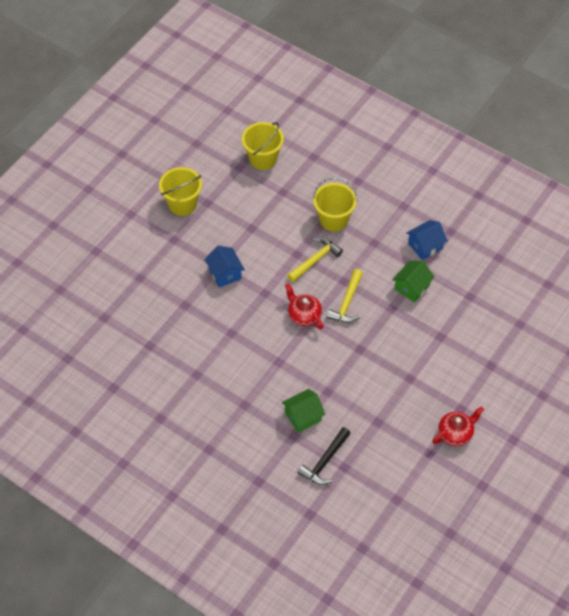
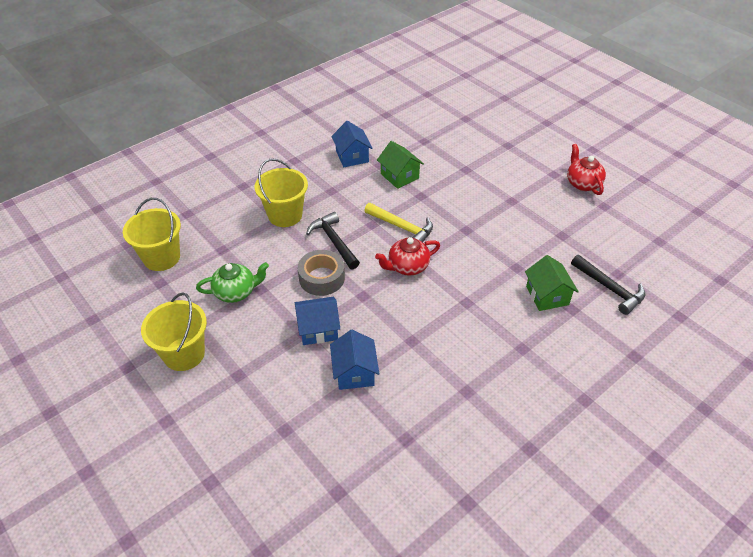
camera: 75 degrees left, 10 degrees down
yellow hammer [287,237,343,282] -> black hammer [306,212,360,270]
none -> green teapot [196,262,269,303]
none -> grey tape [298,250,345,296]
none -> blue house [330,330,379,390]

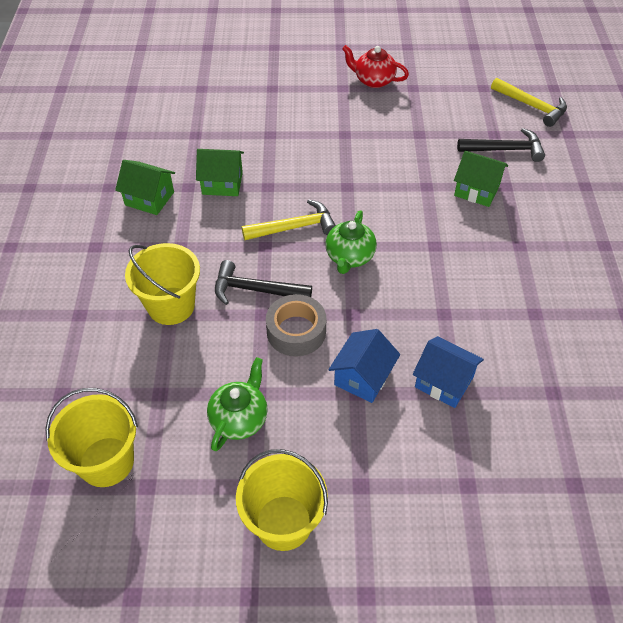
camera: 50 degrees left, 5 degrees up
blue house [331,121,373,167] -> green house [115,160,175,215]
red teapot [375,237,440,276] -> green teapot [325,210,377,274]
none -> yellow hammer [491,78,567,127]

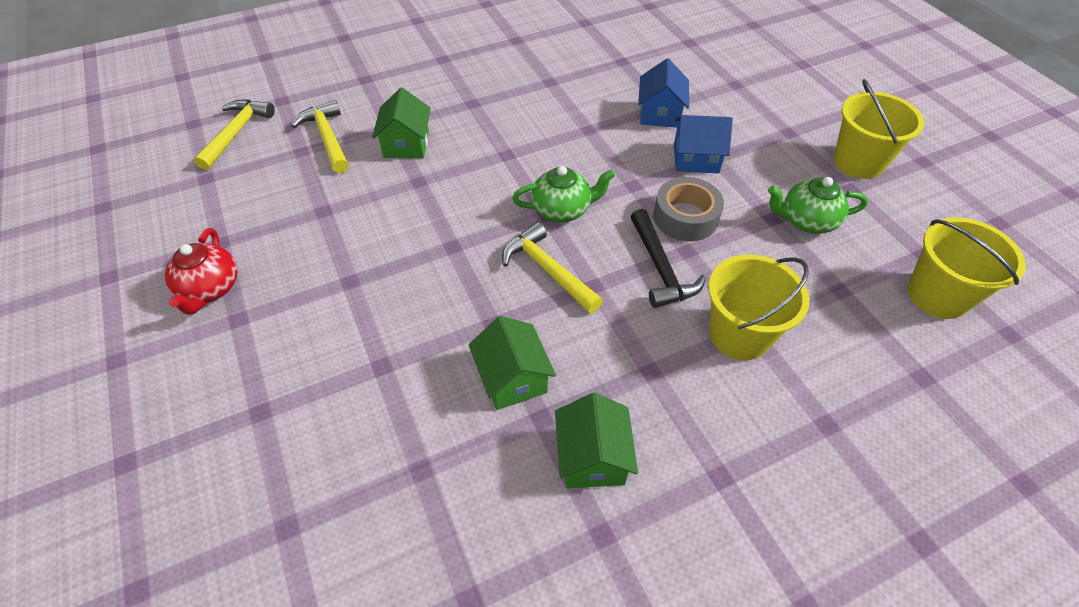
camera: 115 degrees left, 0 degrees up
black hammer [457,128,545,162] -> yellow hammer [291,100,349,173]

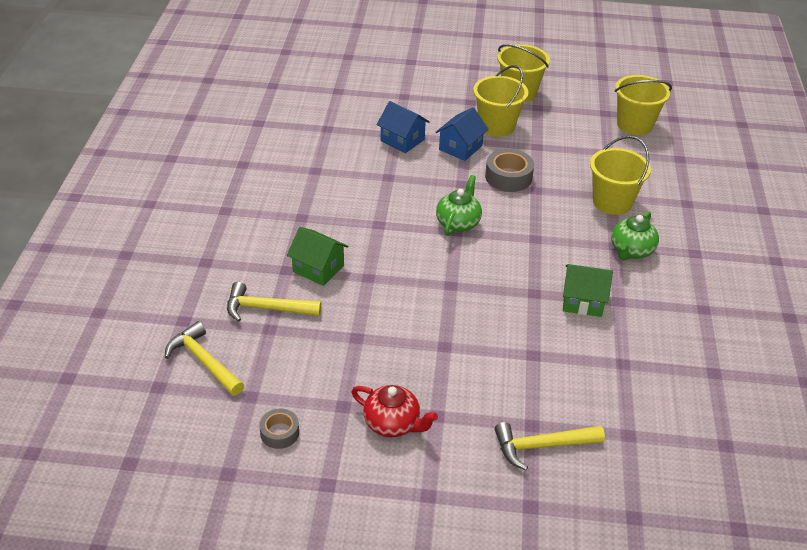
camera: 60 degrees left, 10 degrees down
yellow hammer [502,222,603,313] -> yellow hammer moved to [494,422,605,470]
green house [555,393,638,488] -> none
black hammer [631,209,706,308] -> none
green teapot [768,177,868,234] -> green teapot moved to [611,211,659,260]
none -> grey tape [259,409,299,449]
none -> yellow bucket [473,65,528,137]

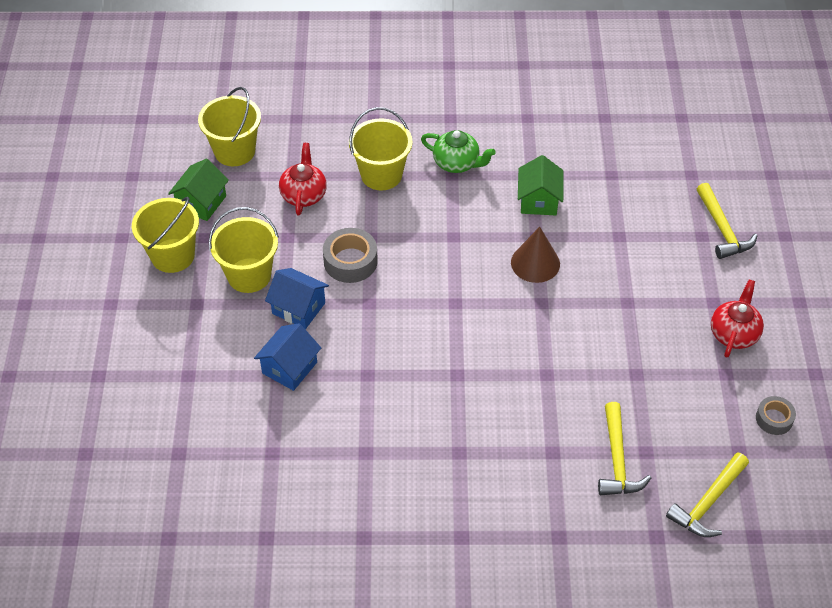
camera: 95 degrees left, 10 degrees up
green house [287,227,348,286] -> green house moved to [168,159,229,221]
green teapot [436,175,482,236] -> none
none -> red teapot [279,143,327,215]
none -> brown cone [511,227,560,283]

